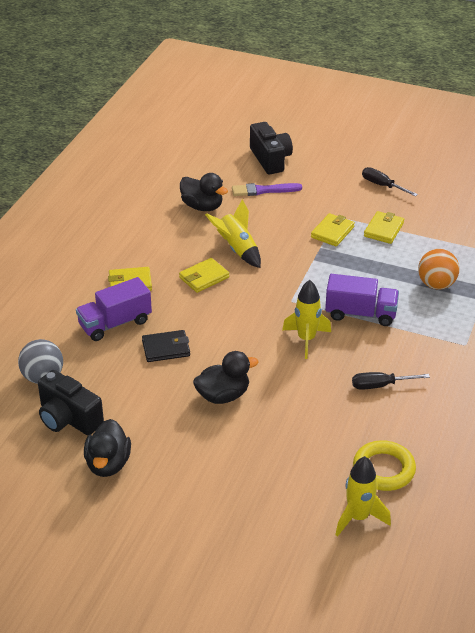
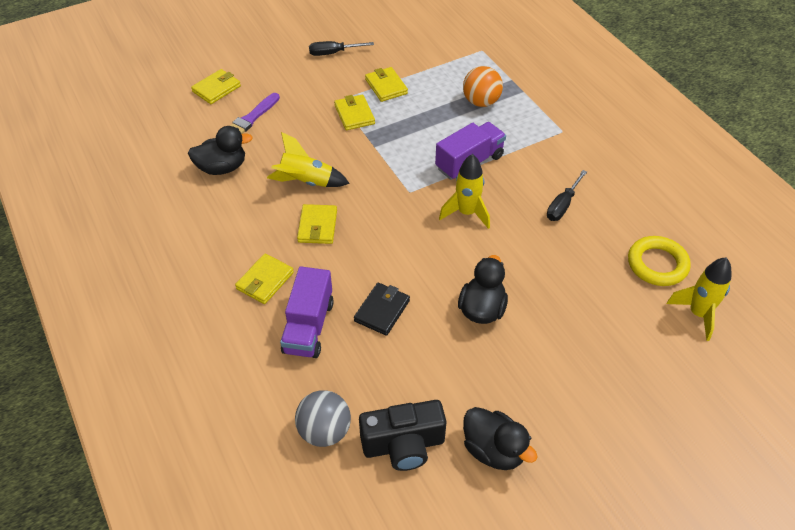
camera: 50 degrees left, 10 degrees up
black camera [250,122,293,174] -> yellow wallet [191,69,241,104]

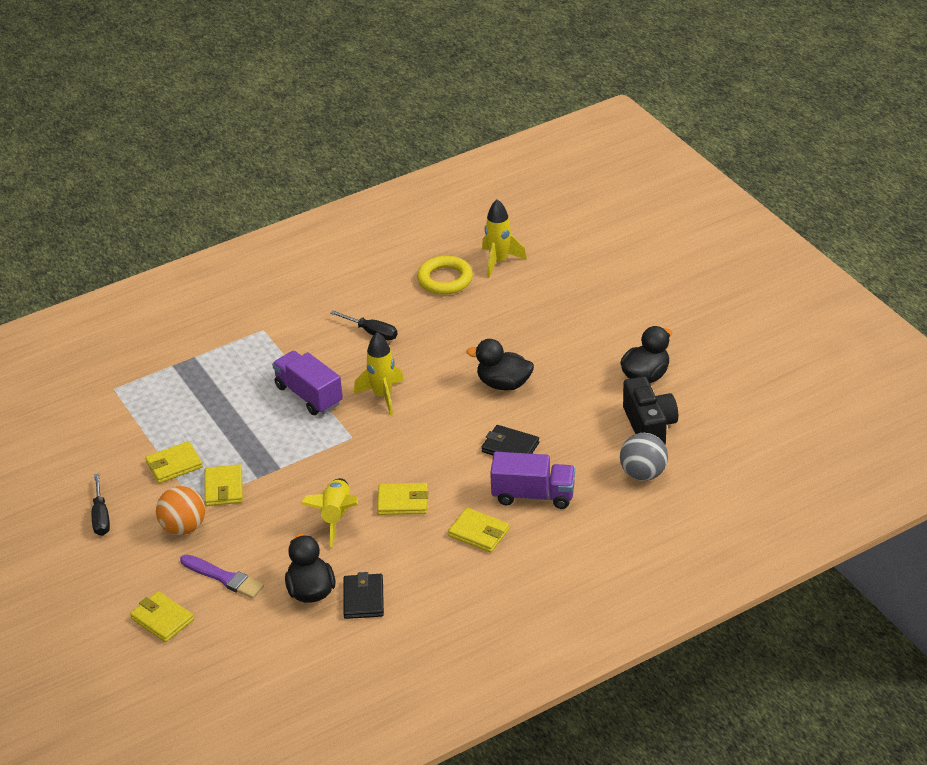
camera: 90 degrees left, 10 degrees down
yellow wallet [334,95,375,130] -> yellow wallet turned 75 degrees counterclockwise [205,464,243,506]
orange ball [463,66,503,107] -> orange ball moved to [156,486,205,535]
none -> black wallet [343,572,384,619]

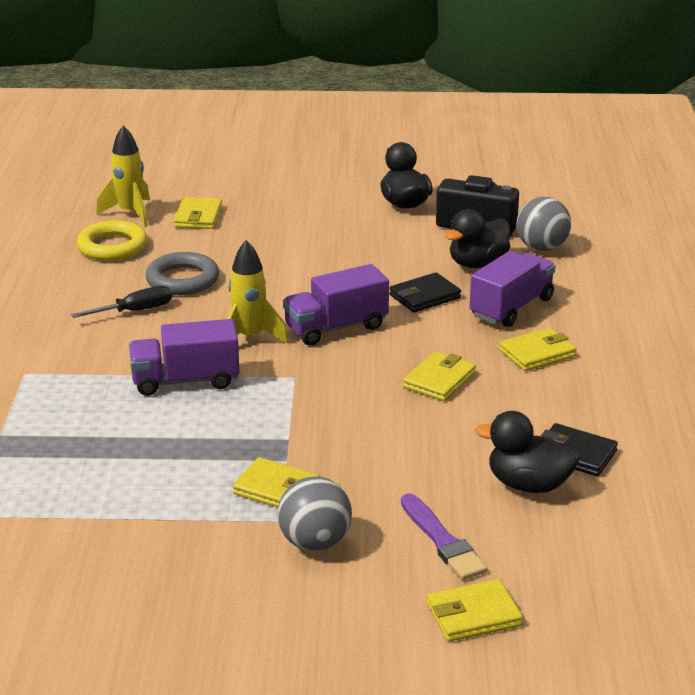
camera: 60 degrees left, 10 degrees down
black screwdriver [92,474,110,536] -> none
yellow wallet [145,441,203,483] -> yellow wallet moved to [174,197,222,229]
orange ball [156,486,205,535] -> grey ball [277,477,352,551]
purple brush [180,554,264,599] -> purple brush turned 90 degrees clockwise [401,493,488,580]
yellow rocket [301,478,358,547] -> none
black duck [466,339,534,391] -> black duck moved to [445,209,510,268]
none -> grey ring [145,252,219,295]
none -> purple truck [283,264,389,346]

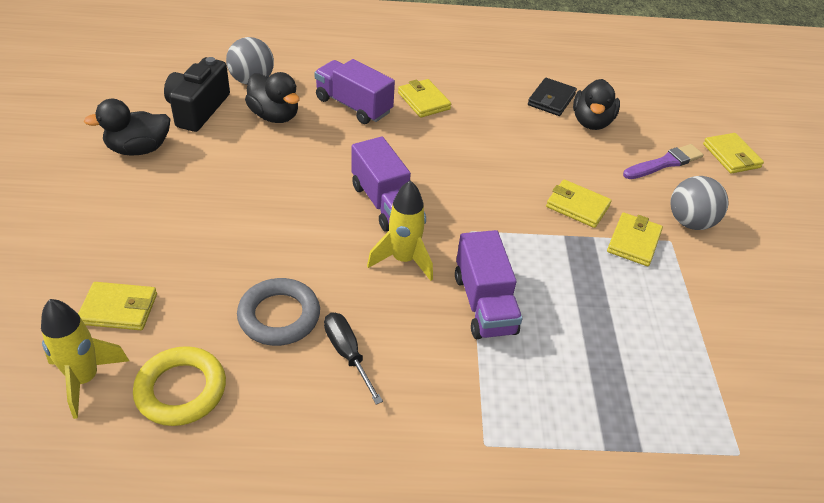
camera: 95 degrees left, 15 degrees up
black wallet [389,272,461,313] -> none
yellow wallet [403,351,476,401] -> yellow wallet moved to [546,179,612,228]

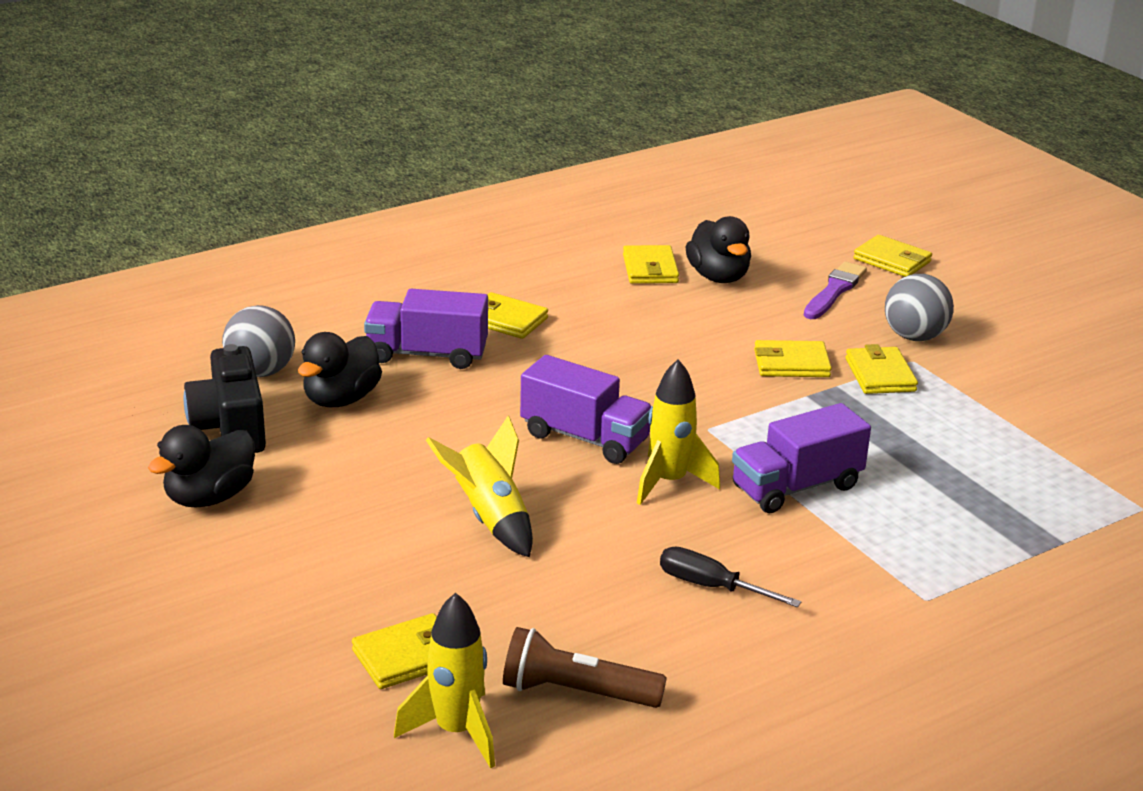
camera: 30 degrees left, 15 degrees down
yellow ring [133,346,226,426] -> brown flashlight [503,627,667,708]
grey ring [237,278,320,346] -> none
black duck [245,72,299,123] -> black duck turned 105 degrees clockwise [298,332,382,407]
purple truck [455,230,523,339] -> purple truck turned 105 degrees clockwise [732,403,871,513]
black wallet [528,78,577,116] -> yellow wallet [623,245,679,284]
none -> yellow rocket [426,415,533,557]

